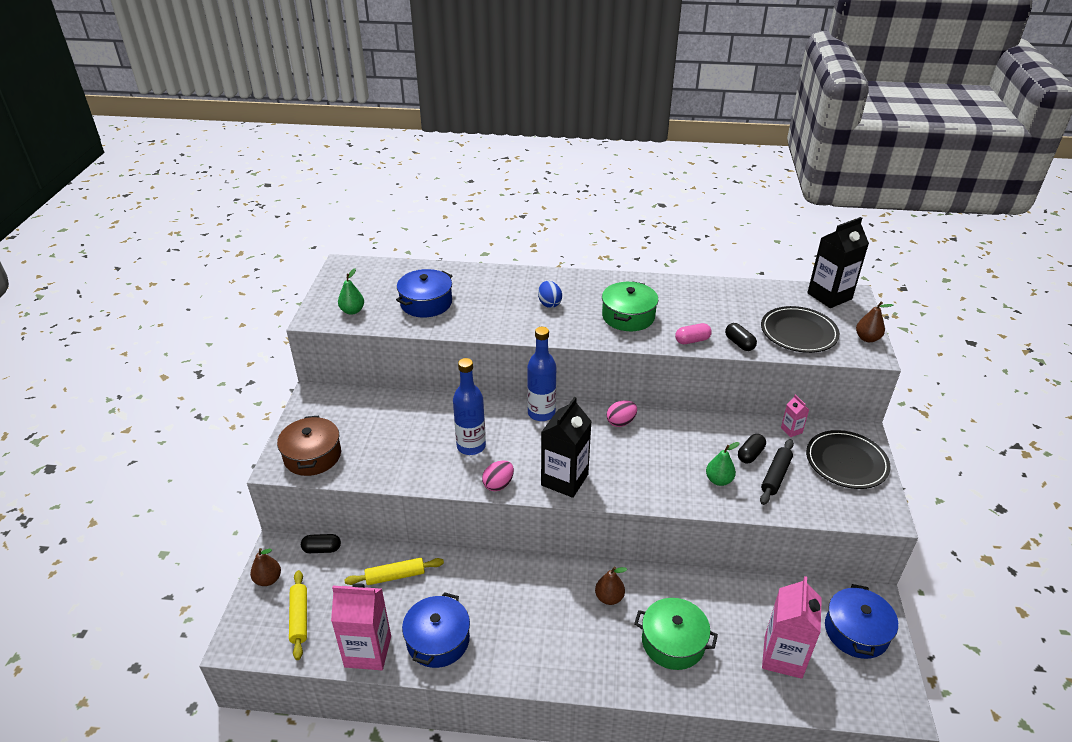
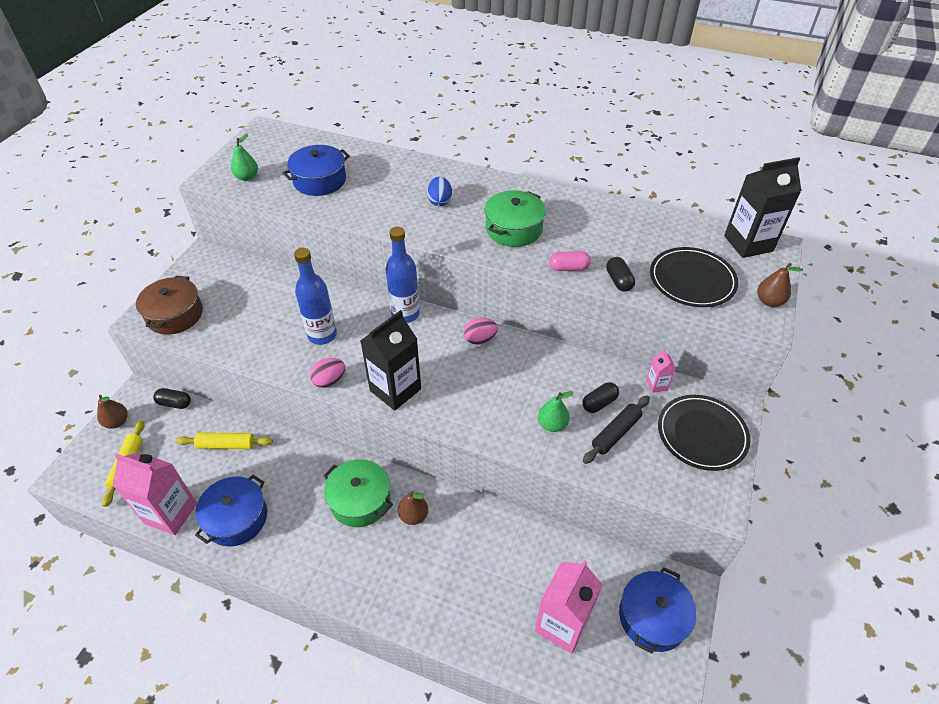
camera: 15 degrees right, 10 degrees up
green pot [634,598,718,670] -> green pot moved to [323,459,393,527]

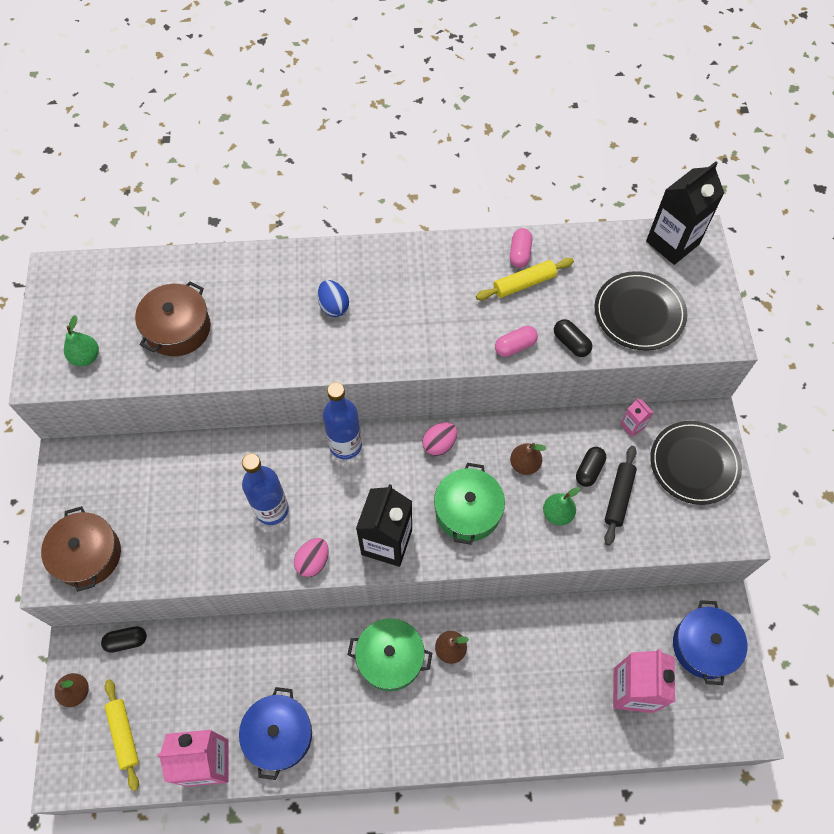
camera: 25 degrees left, 15 degrees up
yellow rolling pin [176,433,273,449] -> yellow rolling pin moved to [476,258,574,300]
blue pot [283,145,350,196] -> brown pot [135,281,211,356]
green pot [485,190,546,247] -> green pot moved to [434,463,505,545]
brown pear [757,263,803,307] -> brown pear moved to [510,443,547,475]
none -> pink capsule [510,228,532,268]

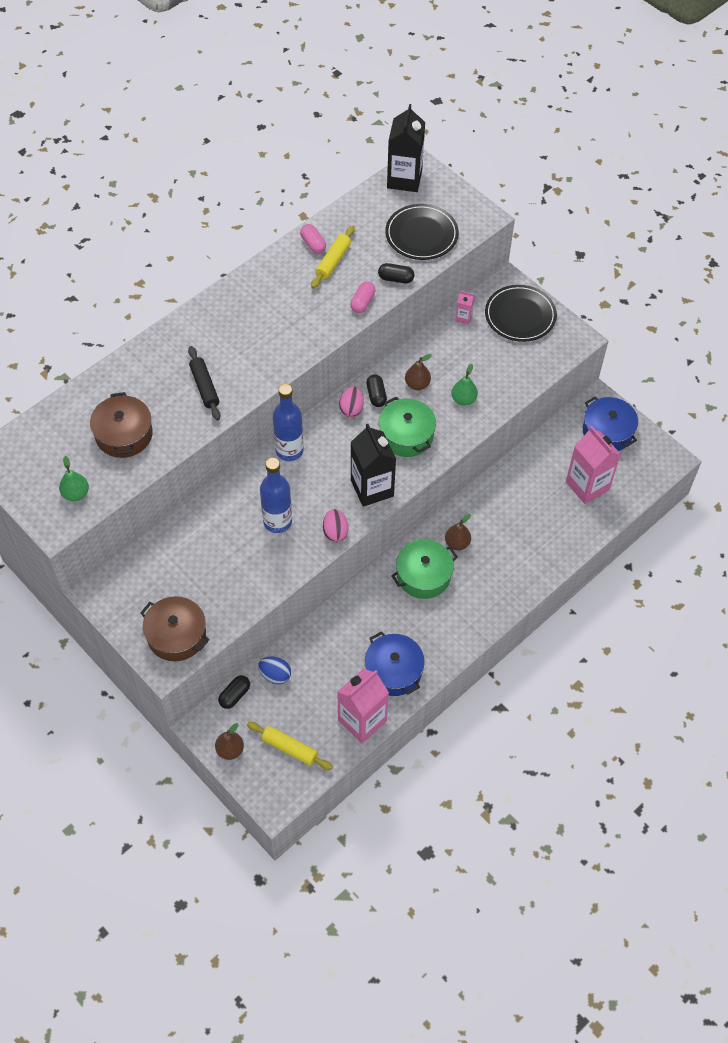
camera: 40 degrees left, 5 degrees down
blue egg [317,280,349,317] -> blue egg moved to [258,657,291,684]
black capsule [576,447,606,487] -> black capsule moved to [366,374,387,407]
black rolling pin [604,446,637,545] -> black rolling pin moved to [188,346,221,421]

